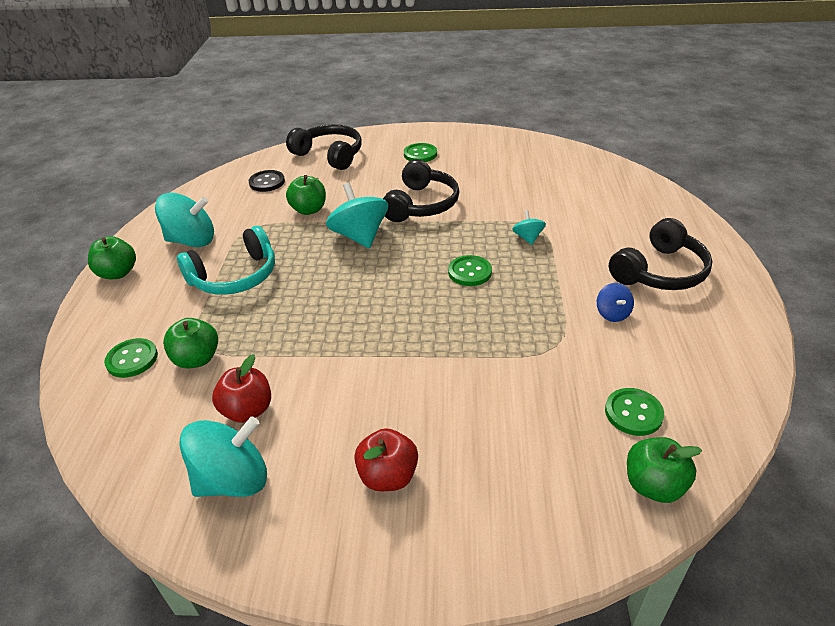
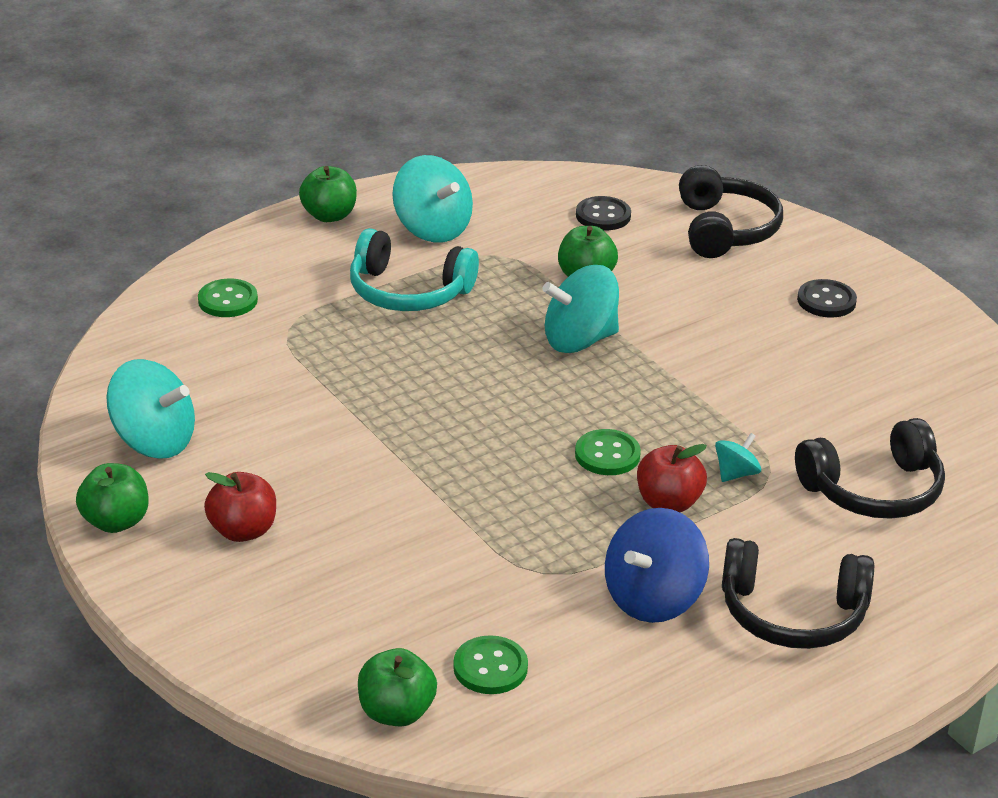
camera: 50 degrees right, 5 degrees down
green apple [163,318,218,369] -> green apple moved to [76,463,149,533]
red apple [212,354,271,423] -> red apple moved to [637,444,707,512]
turquoise spinning top [326,183,388,248] -> turquoise spinning top turned 135 degrees counterclockwise [542,265,619,353]
black headphones [383,160,459,222] -> black headphones moved to [795,418,945,519]
green button [404,143,437,162] -> black button [797,279,857,318]
blue spinning top [597,283,634,322] -> blue spinning top [605,508,709,623], size x1.97

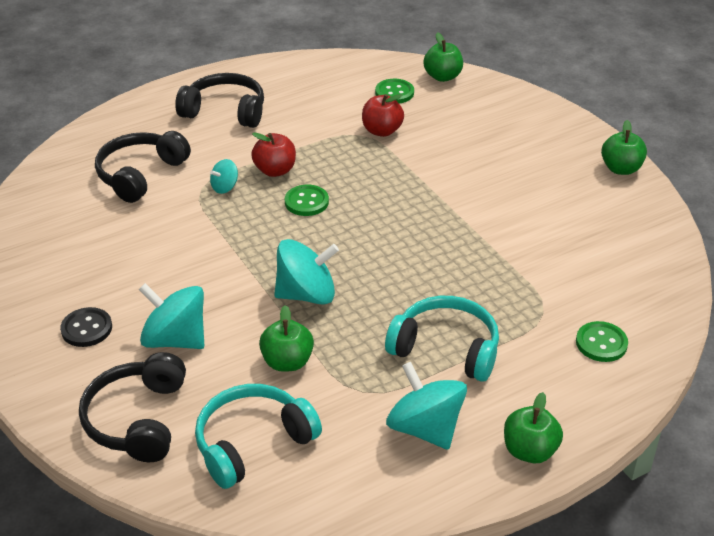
camera: 175 degrees left, 5 degrees up
turquoise spinning top [106,359,195,459] -> turquoise spinning top moved to [139,283,204,349]
red apple [204,472,276,542] -> red apple moved to [362,94,404,137]
black button [576,196,631,230] -> turquoise headphones [195,384,322,489]
blue spinning top [605,508,709,623] -> none
black headphones [795,418,945,519] -> black headphones turned 45 degrees counterclockwise [95,131,191,203]

